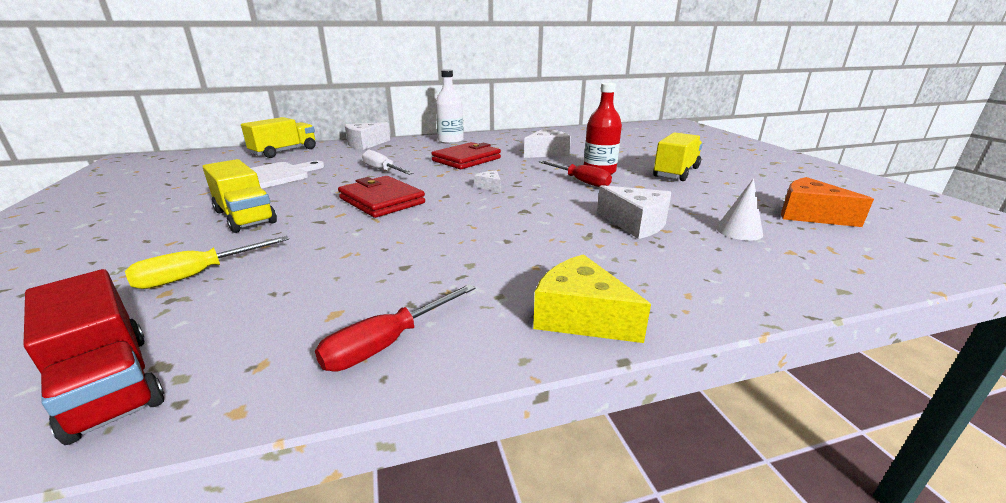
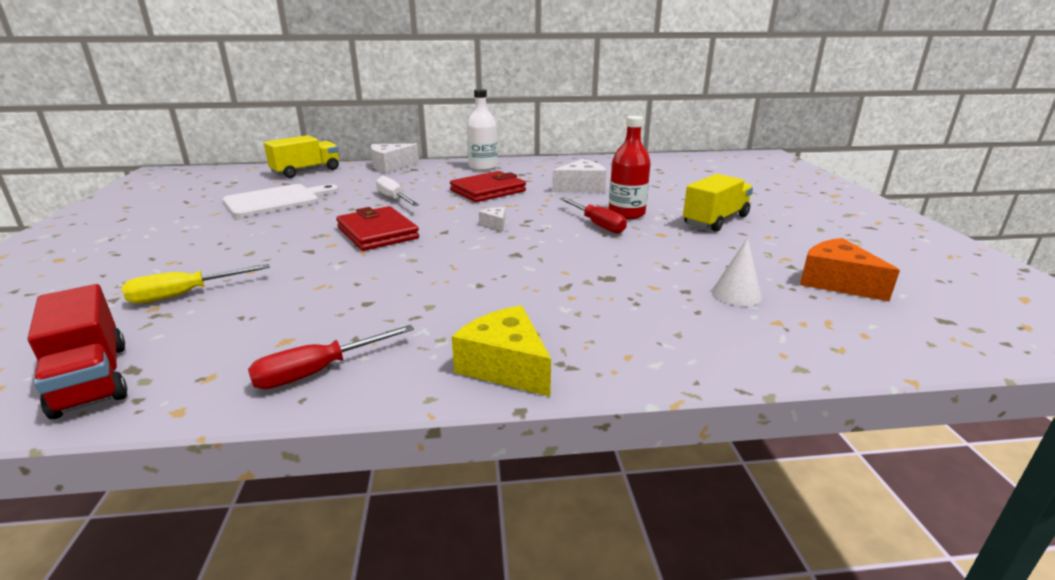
camera: 10 degrees right, 0 degrees up
yellow truck [202,159,277,233] -> none
white cheese [597,185,671,239] -> none

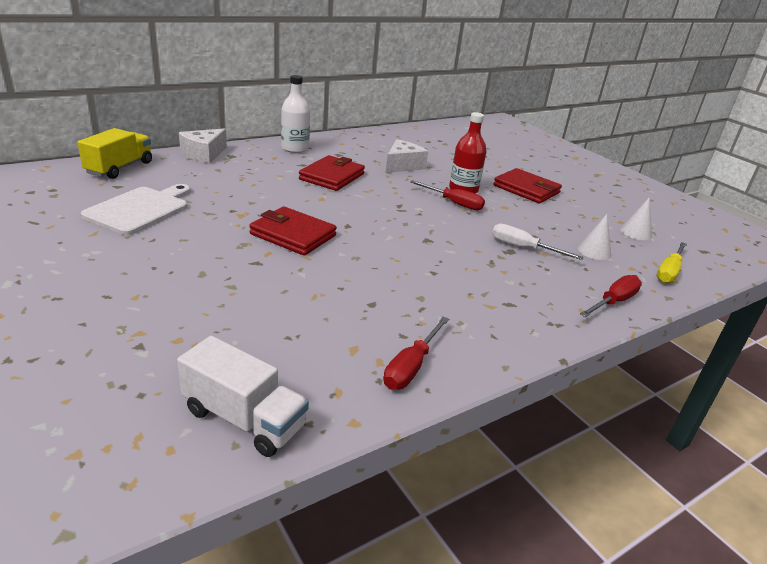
camera: 30 degrees left, 5 degrees up
red truck [28,284,128,419] -> white truck [177,336,309,457]
yellow screwdriver [122,264,270,303] -> yellow screwdriver moved to [657,242,687,283]
white screwdriver [376,176,419,206] -> white screwdriver moved to [492,224,583,260]
yellow cheese [452,306,551,396] -> none
white cheese [479,207,505,231] -> none
yellow truck [683,174,753,232] -> red wallet [494,168,562,203]
orange cheese [800,238,900,301] -> white cone [620,197,652,240]
none -> red screwdriver [580,275,642,317]

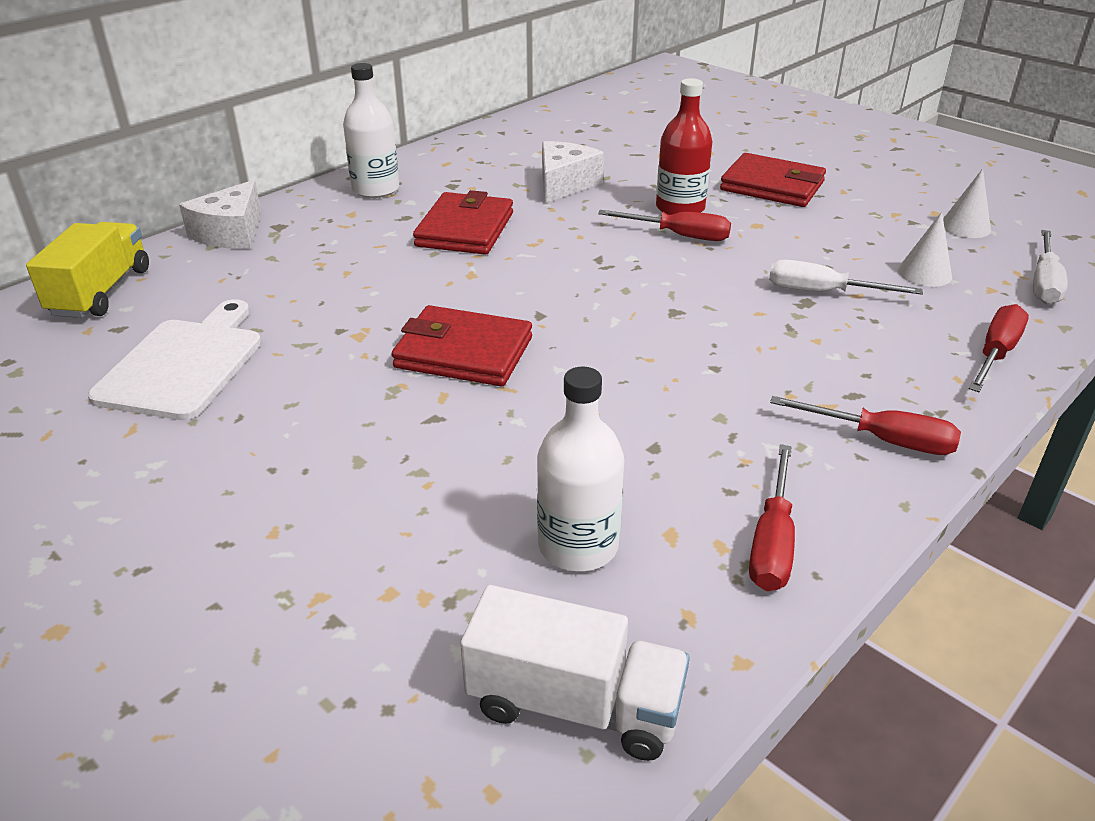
camera: 10 degrees left, 5 degrees up
yellow screwdriver [657,242,687,283] -> white screwdriver [1033,230,1068,304]
none -> white bottle [537,367,624,571]
none -> red screwdriver [770,396,961,455]

